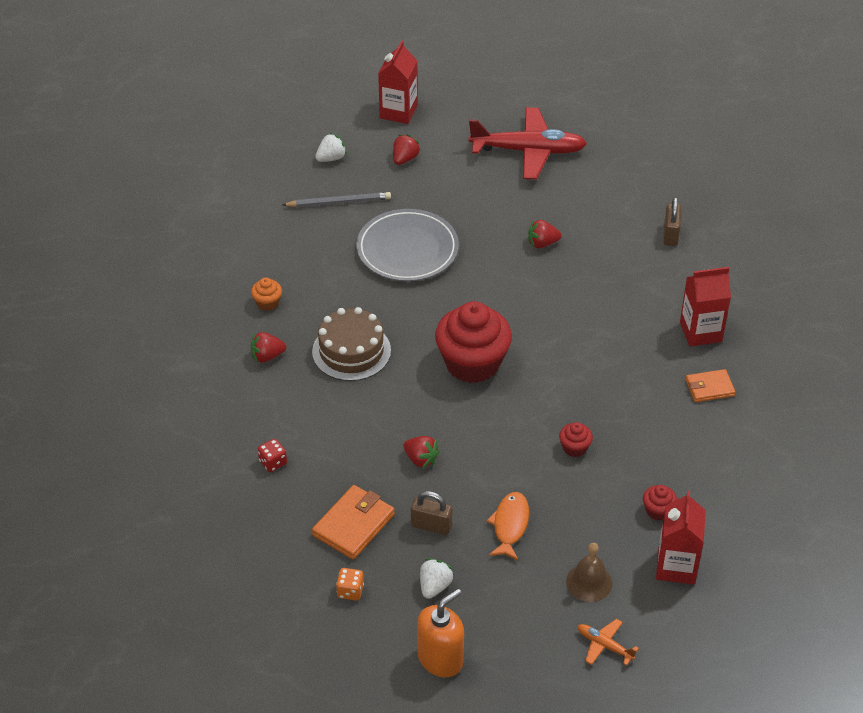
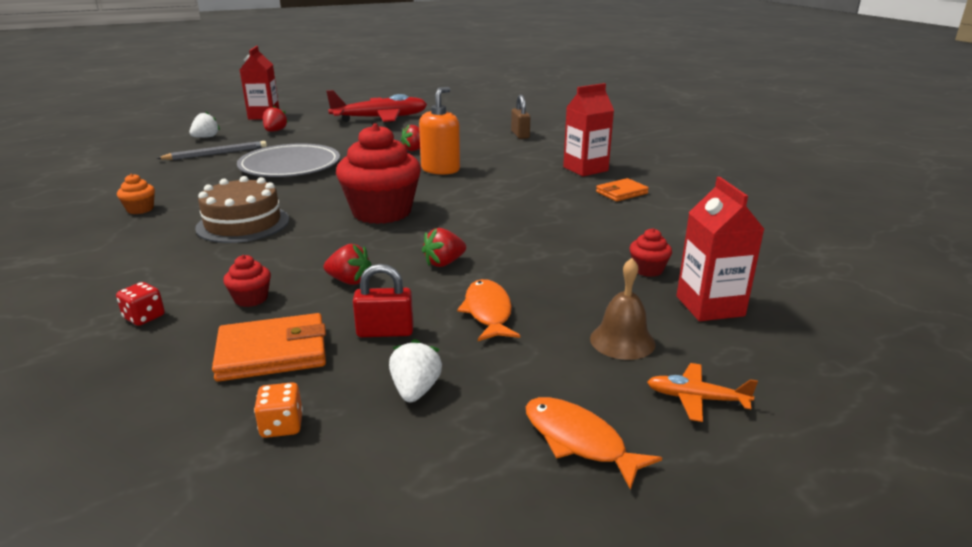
camera: 20 degrees left, 20 degrees down
red strawberry [251,332,286,363] -> red strawberry moved to [422,228,466,267]
orange wallet [312,485,395,559] -> orange wallet turned 60 degrees clockwise [212,313,326,382]
brown padlock [411,491,452,535] -> red padlock [353,264,414,337]
orange soap dispenser [417,589,464,677] -> orange soap dispenser moved to [419,87,460,175]
red cupcake [559,422,593,457] -> red cupcake moved to [223,255,271,307]
none -> orange fish [526,397,662,490]

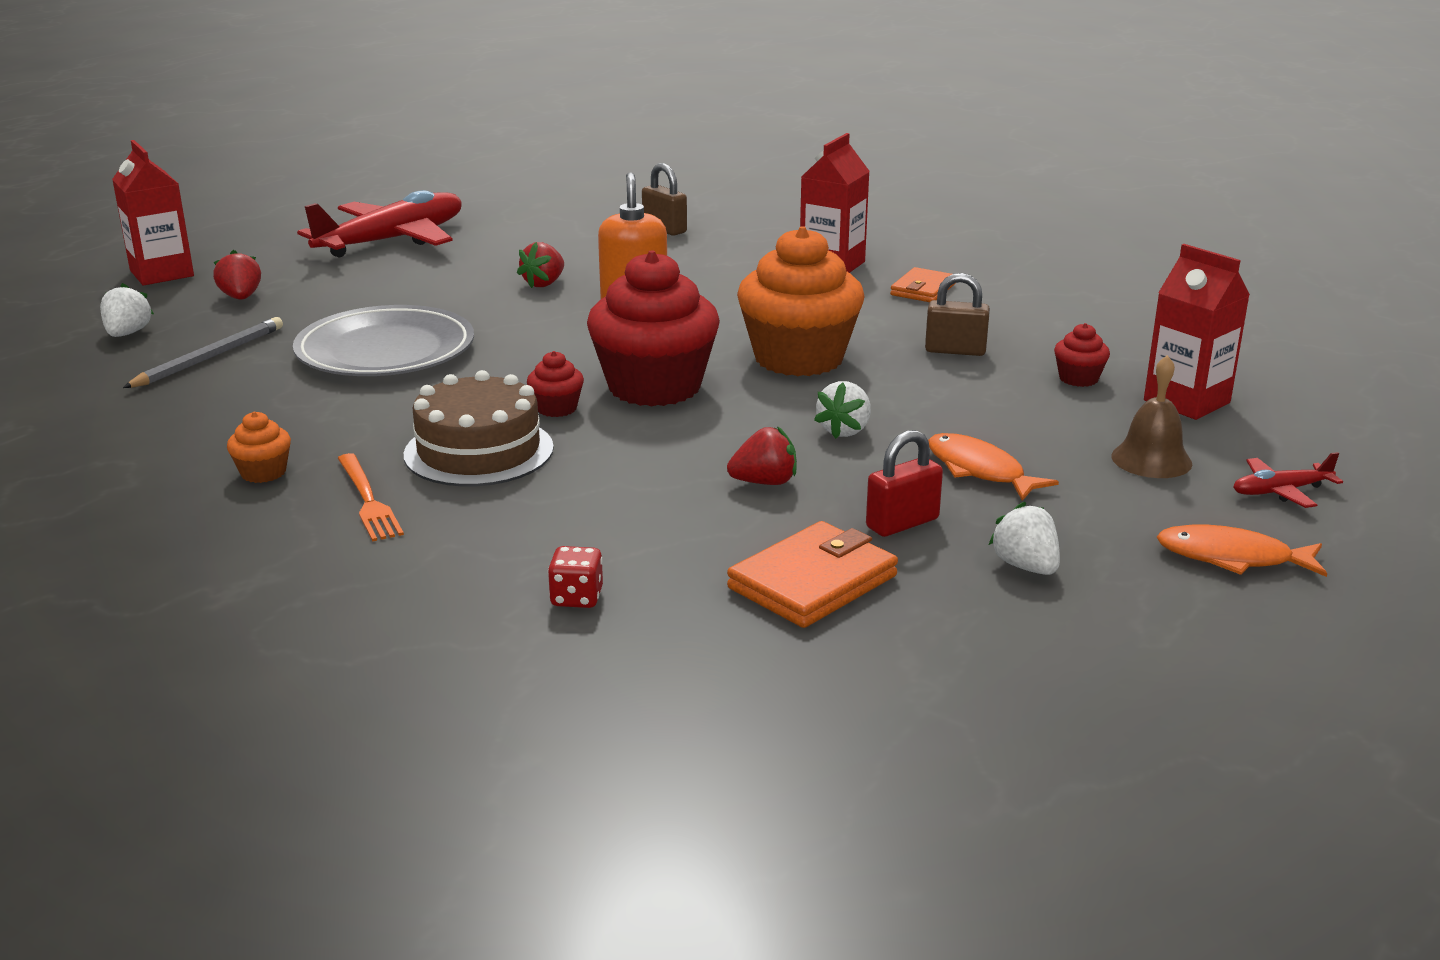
camera: 30 degrees left, 0 degrees up
red cupcake [223,255,271,307] -> red cupcake moved to [527,351,584,417]
orange dice [254,382,303,438] -> none
red strawberry [422,228,466,267] -> white strawberry [814,381,871,439]
orange plane [647,363,758,422] -> red plane [1233,452,1343,508]
none -> orange fork [338,453,404,541]
none -> orange cupcake [737,226,865,376]
none -> brown padlock [925,273,990,356]

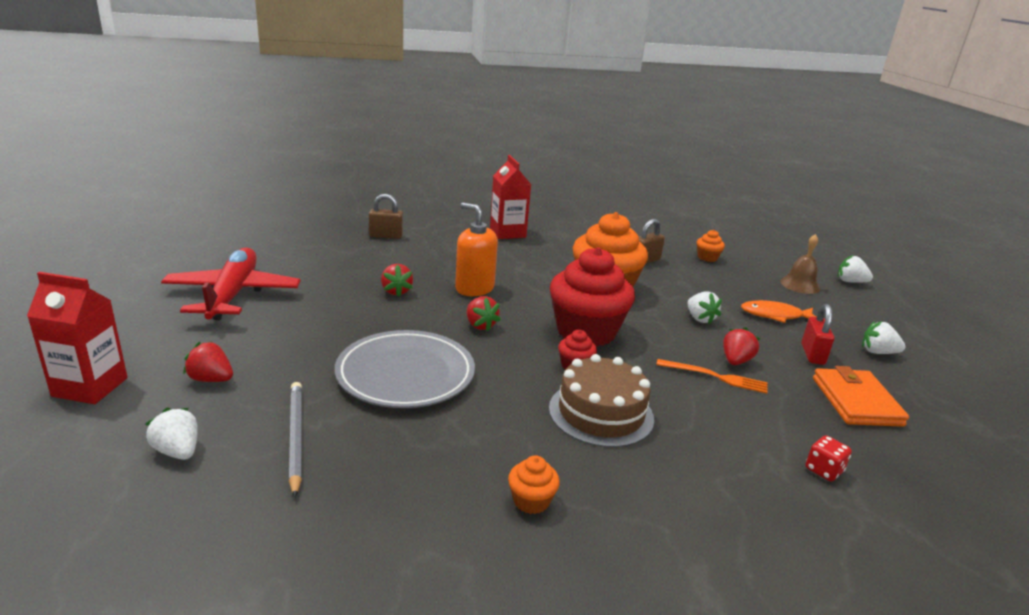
camera: 50 degrees left, 0 degrees up
orange fork [338,453,404,541] -> orange fork moved to [656,359,768,394]
orange wallet [890,267,955,302] -> none
red cupcake [1054,323,1110,387] -> orange cupcake [697,230,725,262]
red carton [1144,244,1250,420] -> none
orange fish [1157,525,1327,577] -> none
red plane [1233,452,1343,508] -> white strawberry [838,255,873,283]
none -> red strawberry [467,296,501,331]

